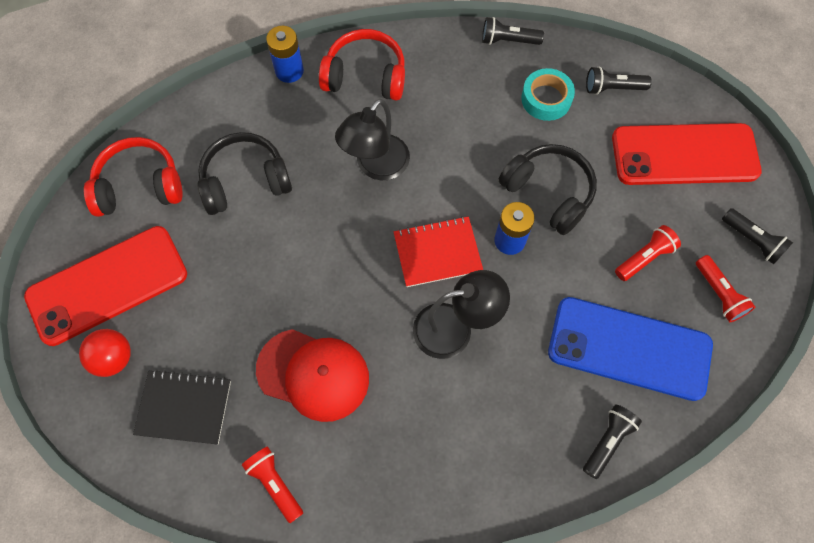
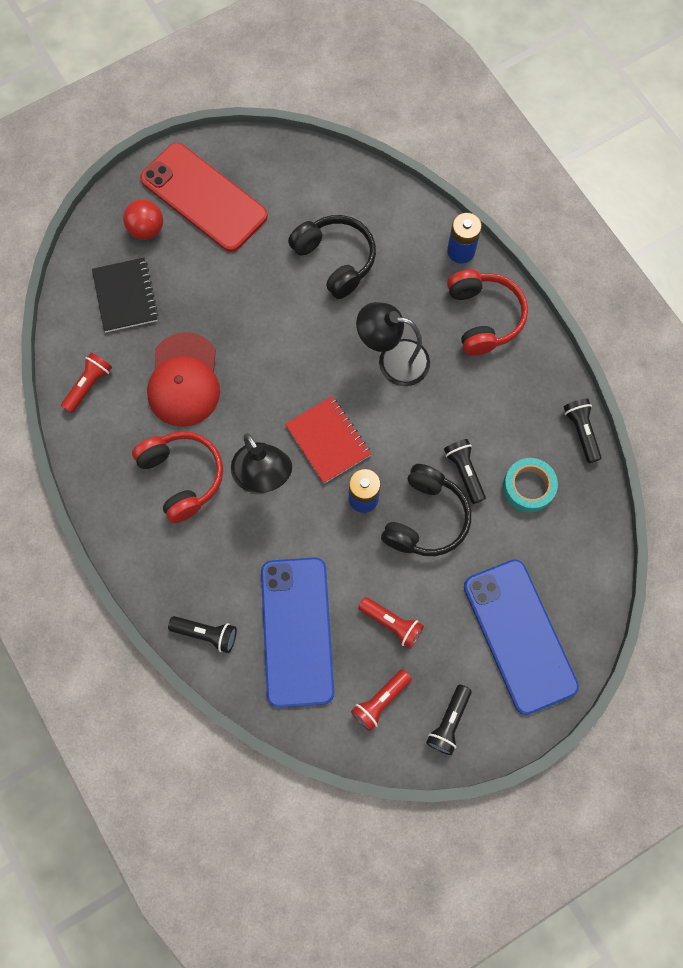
camera: 70 degrees right, 5 degrees up
red headphones [84,137,183,217] -> red headphones moved to [132,431,223,523]
black flashlight [586,66,652,95] -> black flashlight moved to [444,439,486,504]
red phone [612,123,762,185] -> blue phone [464,559,579,715]

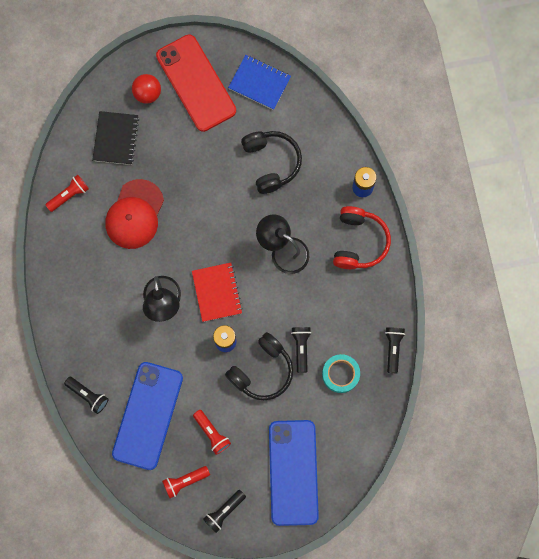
camera: 20 degrees right, 5 degrees up
red headphones [132,431,223,523] -> none
none -> blue notebook [228,55,291,110]

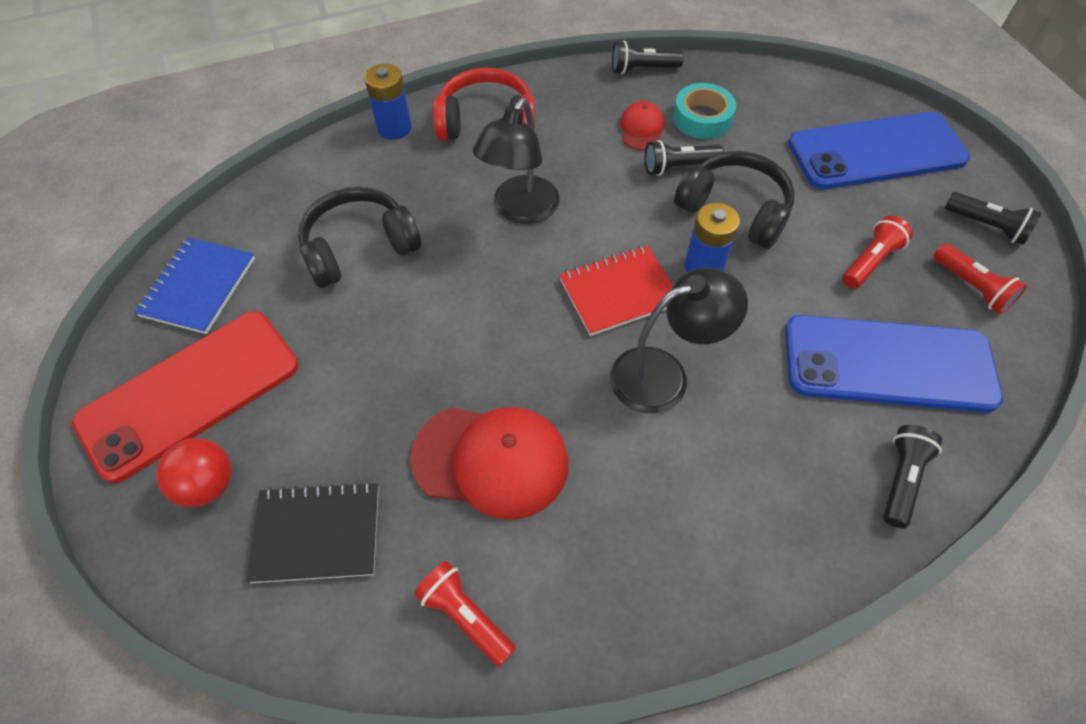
camera: 100 degrees left, 20 degrees down
none -> red cap [620,101,664,150]

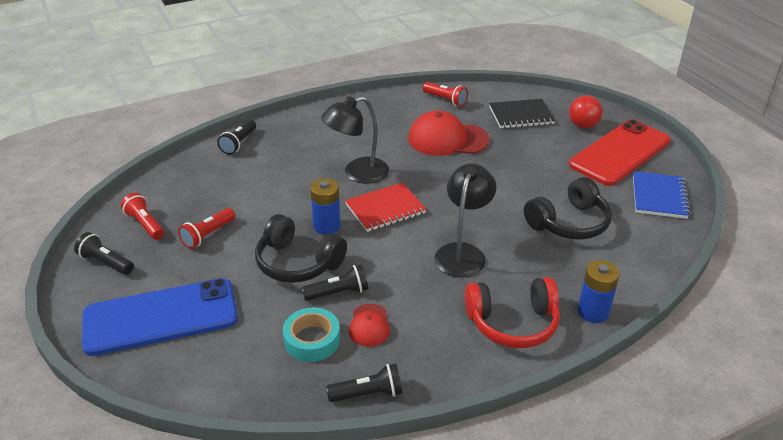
camera: 175 degrees right, 20 degrees down
blue phone [785,315,1003,413] -> none

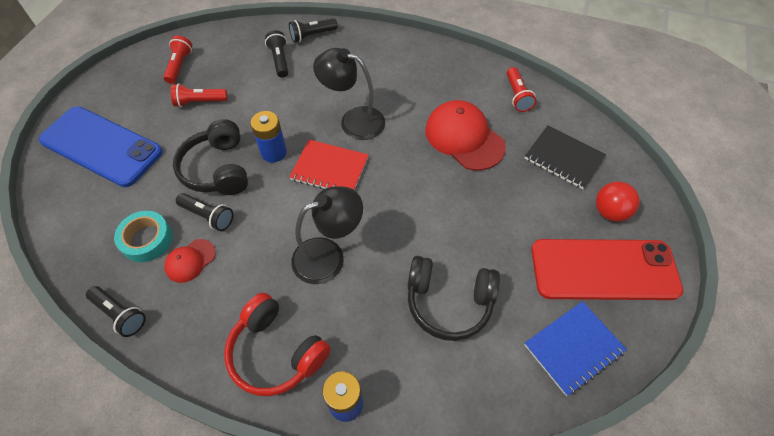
camera: 45 degrees right, 20 degrees up
black flashlight [74,232,134,275] -> black flashlight moved to [265,30,288,78]

